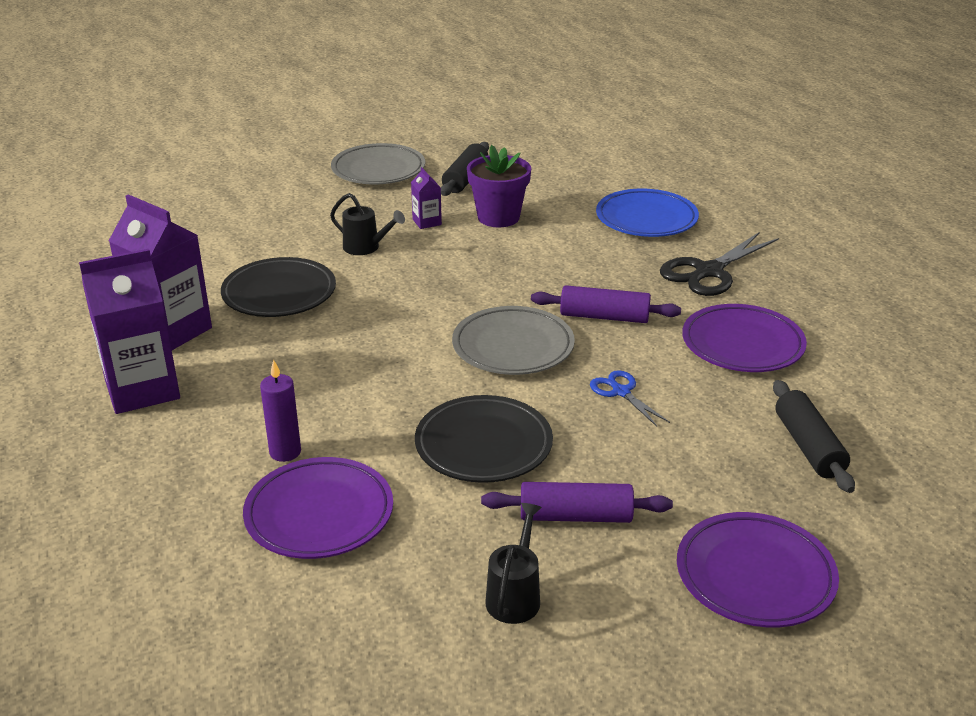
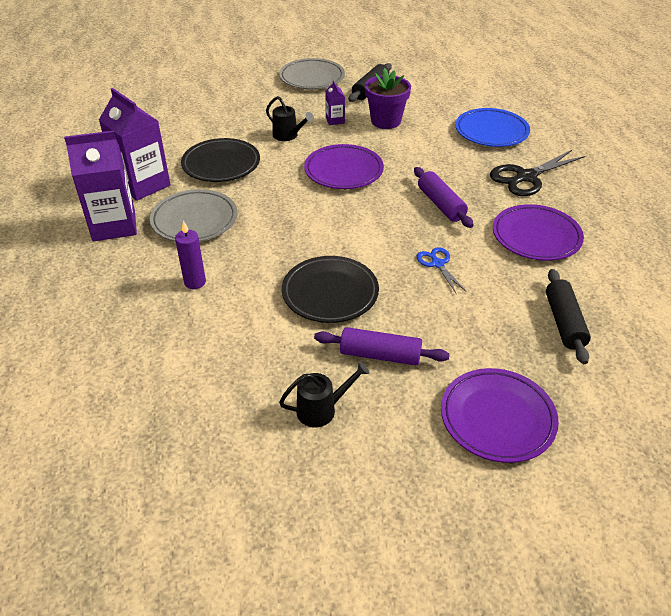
camera: 10 degrees right, 10 degrees up
purple plate [243,457,393,559] -> purple plate moved to [304,144,384,189]
grey plate [452,306,575,375] -> grey plate moved to [150,189,237,242]
black watering can [485,503,542,624] -> black watering can turned 45 degrees clockwise [279,362,370,427]
purple rolling pin [531,285,681,323] -> purple rolling pin turned 45 degrees clockwise [414,167,474,228]

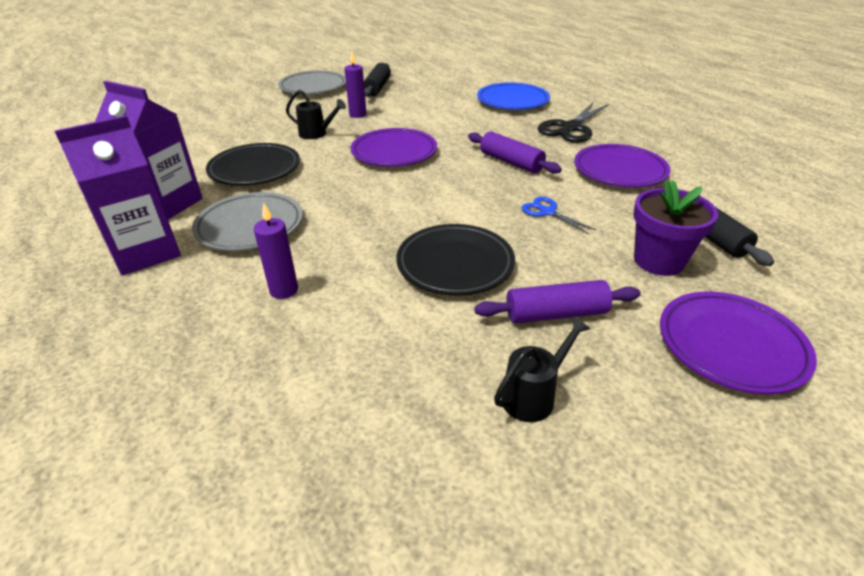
camera: 20 degrees left, 5 degrees down
purple carton [325,81,345,125] -> purple candle [344,52,367,118]
purple flower pot [365,68,411,129] -> purple flower pot moved to [633,180,718,276]

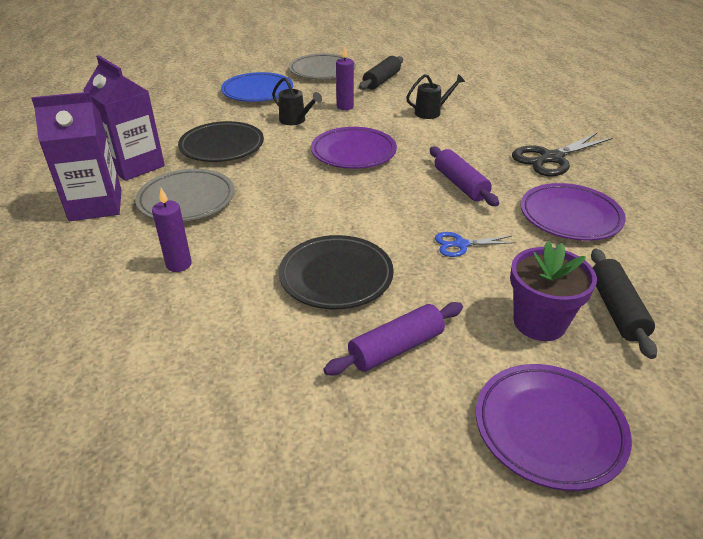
camera: 20 degrees right, 0 degrees up
purple rolling pin [474,280,641,323] -> purple rolling pin turned 45 degrees counterclockwise [323,302,463,376]
blue plate [477,83,550,110] -> blue plate moved to [221,72,293,102]
black watering can [494,317,591,422] -> black watering can moved to [406,74,465,119]
blue scissors [522,197,596,234] -> blue scissors turned 75 degrees counterclockwise [435,232,516,257]

